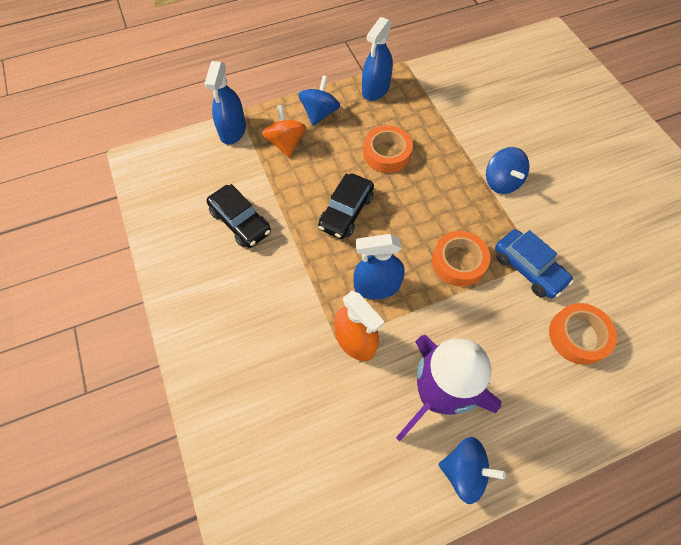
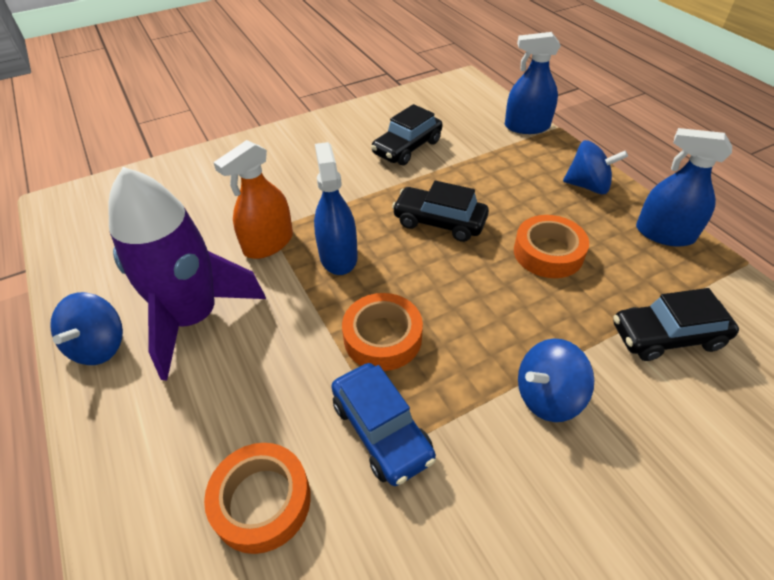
camera: 85 degrees right, 15 degrees down
orange spinning top [262,105,306,157] -> none
blue car [495,229,574,298] -> blue car turned 75 degrees counterclockwise [331,363,436,486]
none -> black car [613,288,739,361]

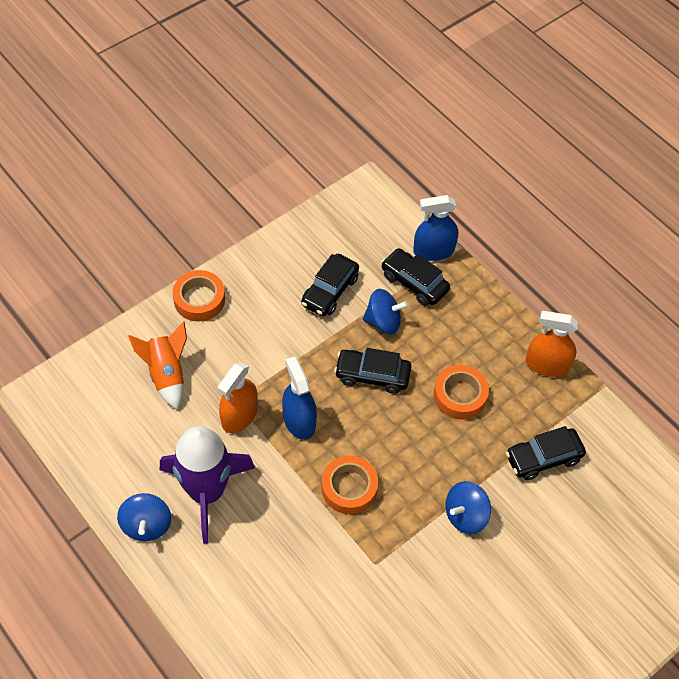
camera: 15 degrees left, 10 degrees up
orange tape [204,443,311,554] -> orange tape moved to [173,270,225,321]
blue car [331,363,436,486] -> none
blue spinning top [563,140,628,194] -> blue spinning top moved to [363,289,408,335]
blue spray bottle [636,128,732,247] -> orange spray bottle [526,311,578,377]
none -> orange rocket [128,321,187,409]
none -> black car [381,248,450,306]

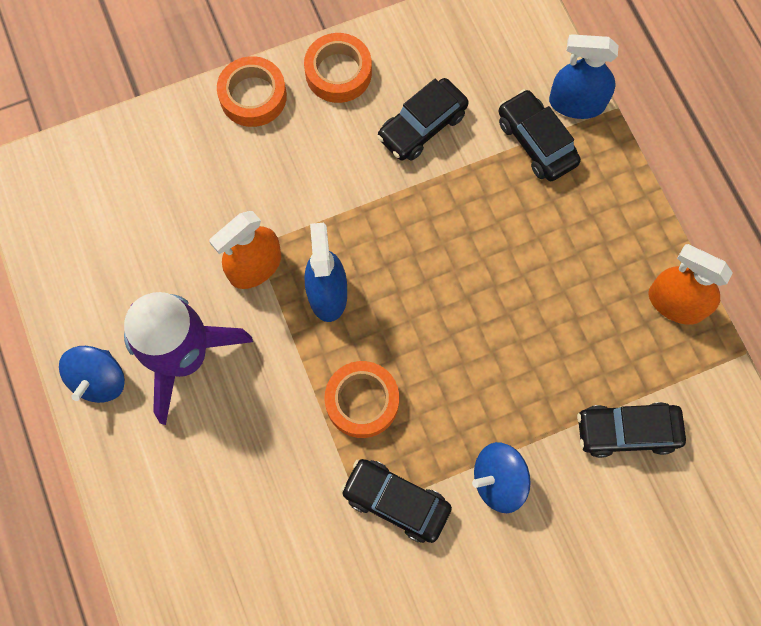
camera: 20 degrees right, 15 degrees up
orange rocket [128,321,187,409] -> none
black car [334,348,411,394] -> black car moved to [341,459,452,543]
blue spinning top [363,289,408,335] -> none
orange tape [434,365,489,420] -> orange tape moved to [304,33,372,103]

